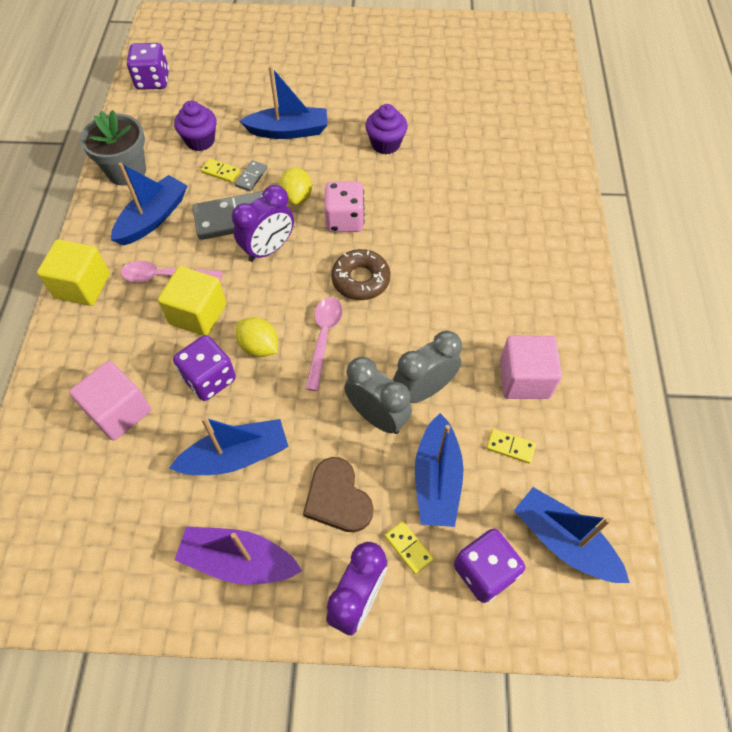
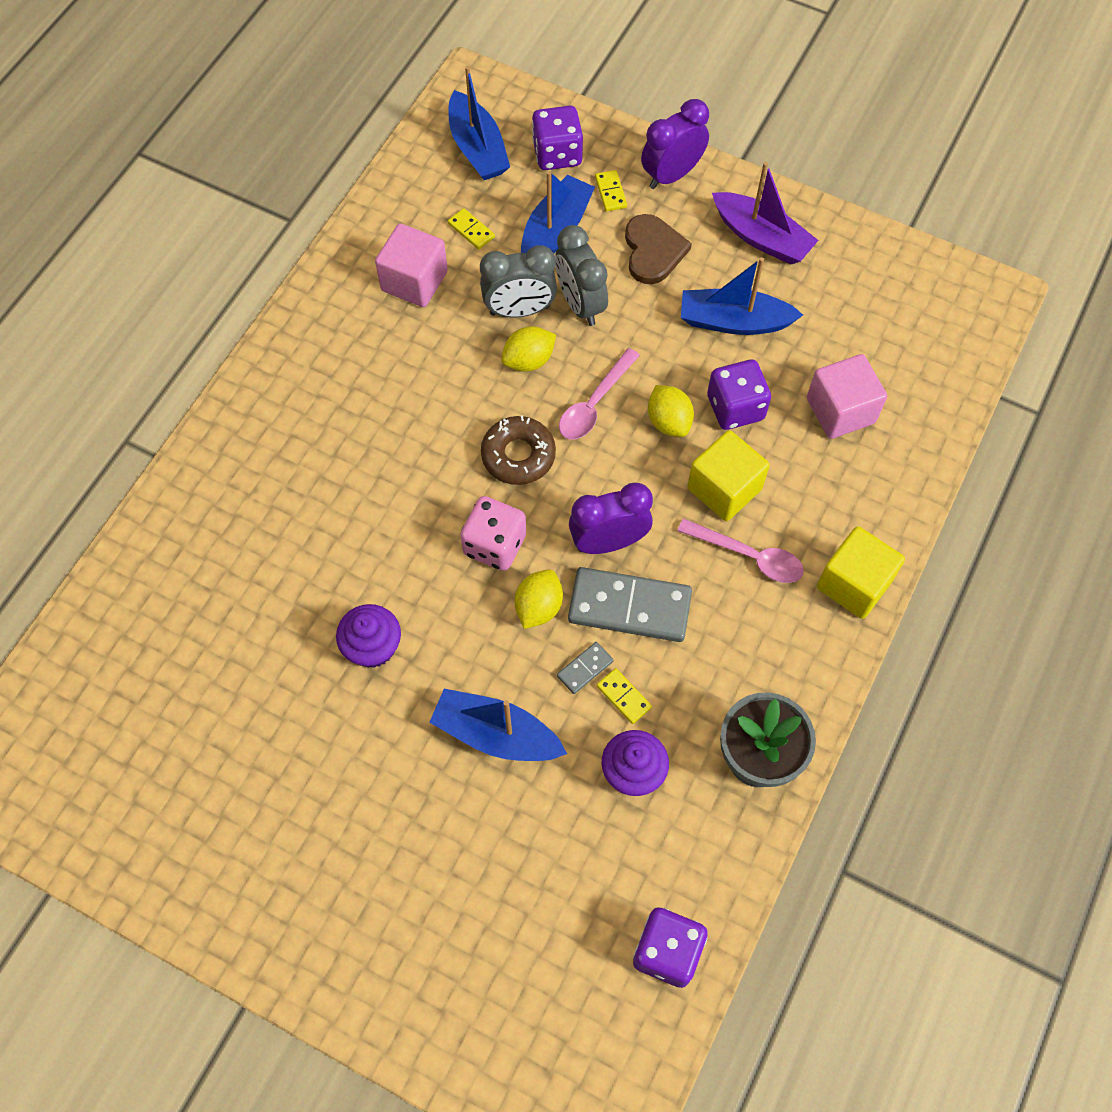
camera: 155 degrees left, 5 degrees up
blue boat [111,163,188,246] -> none
none -> yellow lemon [501,326,556,372]

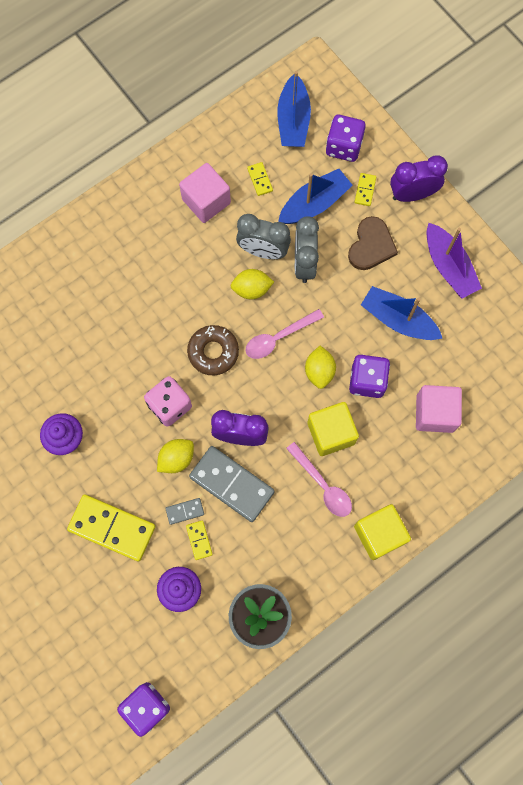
camera: 25 degrees right, 10 degrees up
blue boat [429,689,567,761] -> yellow domino [67,494,156,561]

